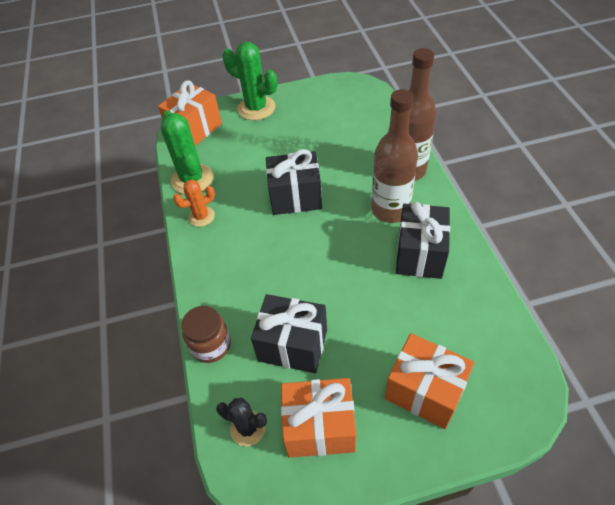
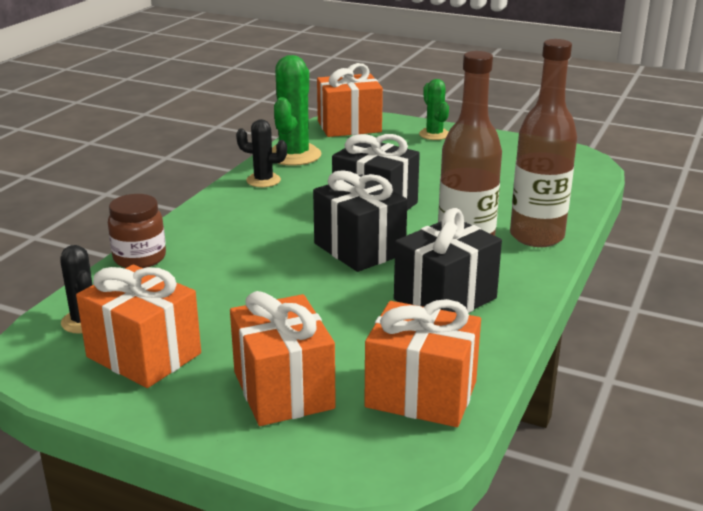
camera: 35 degrees right, 25 degrees down
orange cactus [173,179,215,227] -> black cactus [236,119,287,187]
green cactus [222,42,277,120] -> green cactus [419,79,449,140], size x0.59
black gift [251,294,327,373] -> black gift moved to [313,170,407,272]
none -> orange gift [364,299,481,427]

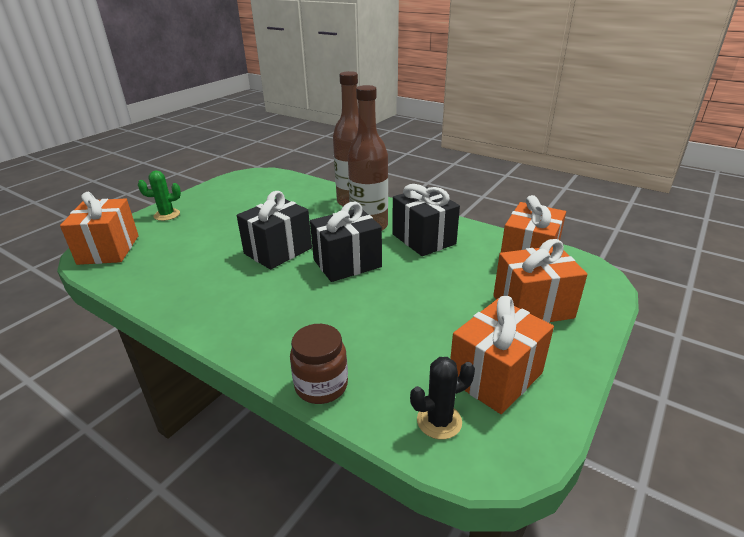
camera: 80 degrees left, 5 degrees up
black cactus [236,119,287,187] -> none
green cactus [272,55,322,166] -> none

